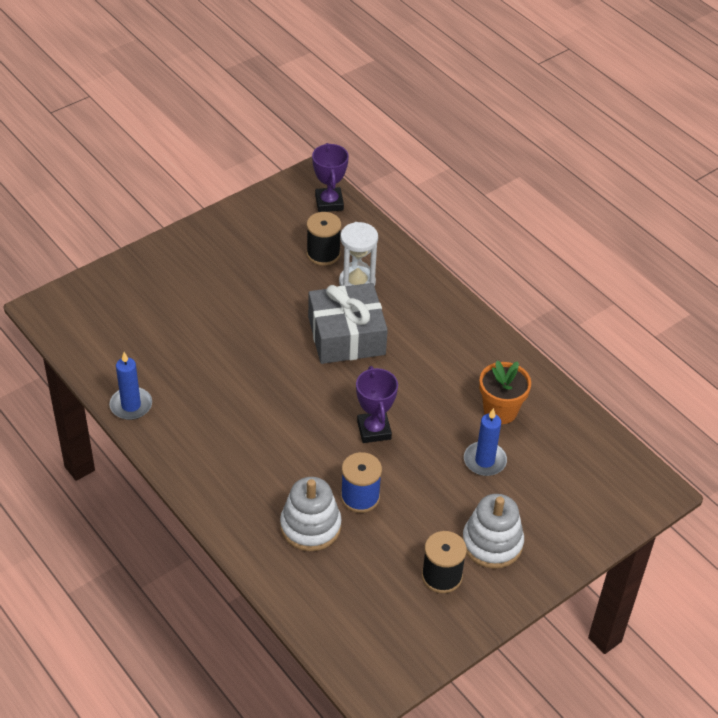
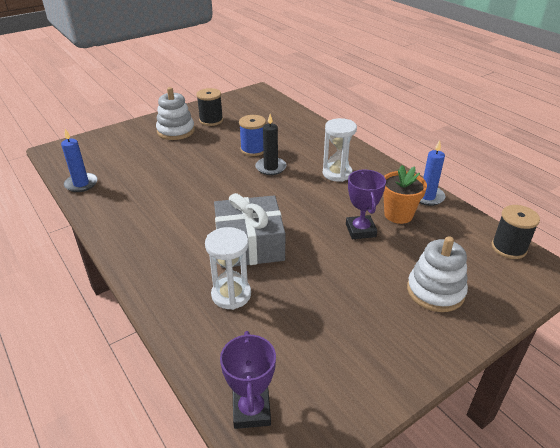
camera: 175 degrees left, 10 degrees down
white stacking toy [280,477,342,551] -> white stacking toy moved to [407,236,468,312]
black spool [307,212,341,265] -> black spool moved to [492,205,540,259]
purple trophy [356,366,398,443] -> purple trophy moved to [346,170,386,239]
blue candle [464,408,507,476] -> blue candle moved to [61,129,98,192]
orange flower pot [479,360,531,424] -> orange flower pot moved to [383,165,427,224]
none -> black candle [255,114,287,175]
none -> white hourglass [323,118,357,182]

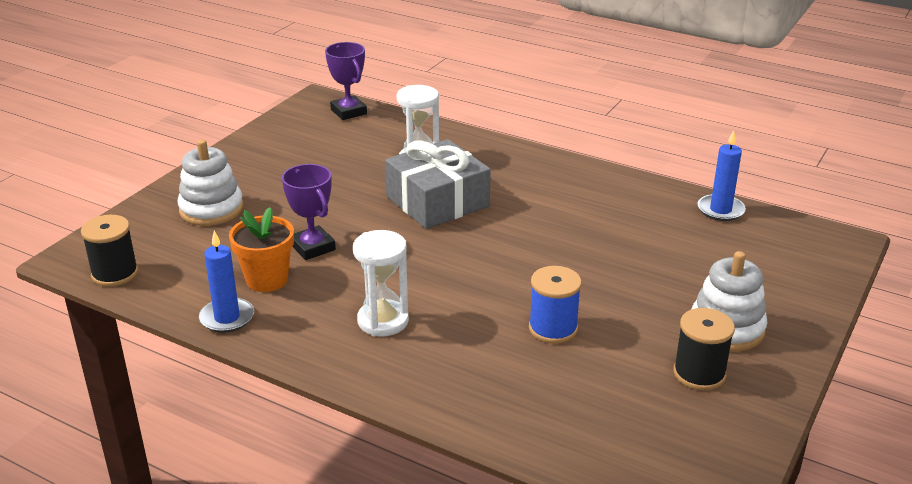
camera: 155 degrees right, 5 degrees down
black candle [255,114,287,175] -> none

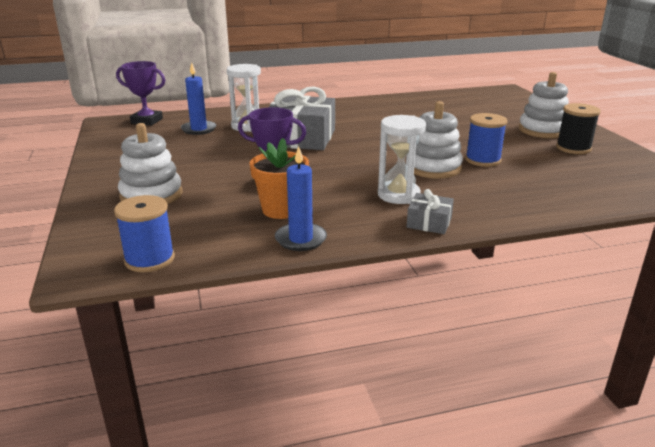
camera: 45 degrees left, 5 degrees down
black spool [81,215,138,287] -> blue spool [114,195,175,272]
blue candle [698,130,746,221] -> blue candle moved to [181,63,216,135]
none -> grey gift [406,189,454,234]
none -> white stacking toy [414,101,463,179]

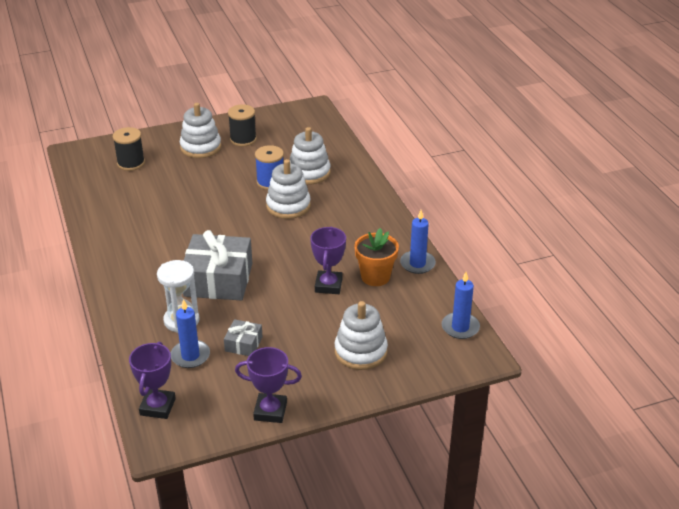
camera: 95 degrees left, 10 degrees up
blue spool [114,195,175,272] -> blue candle [442,272,480,339]
white hourglass [378,115,426,204] -> none
grey gift [406,189,454,234] -> grey gift moved to [224,319,263,356]
none -> black spool [113,127,145,171]
none -> purple trophy [235,347,302,423]
none -> white stacking toy [290,127,330,184]

